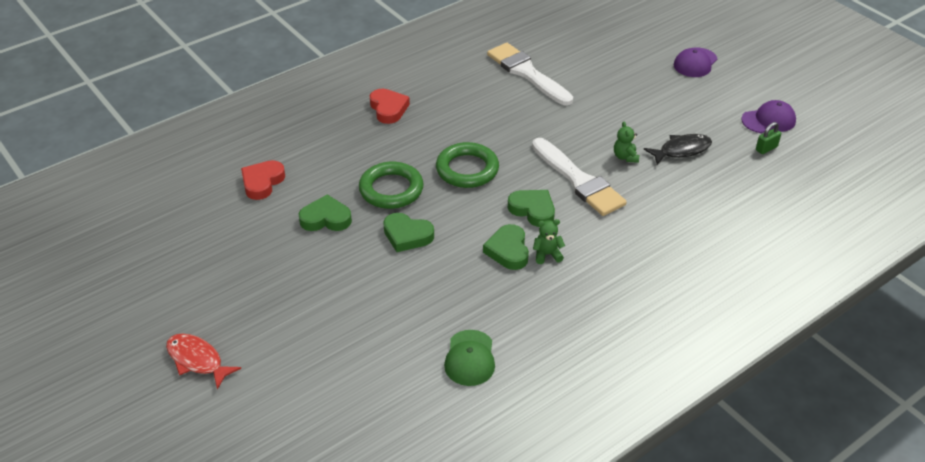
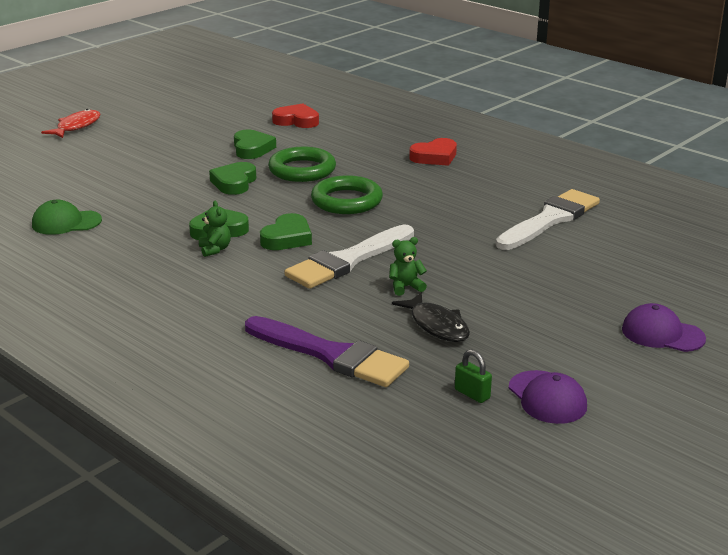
camera: 80 degrees right, 15 degrees down
none -> purple brush [245,316,409,387]

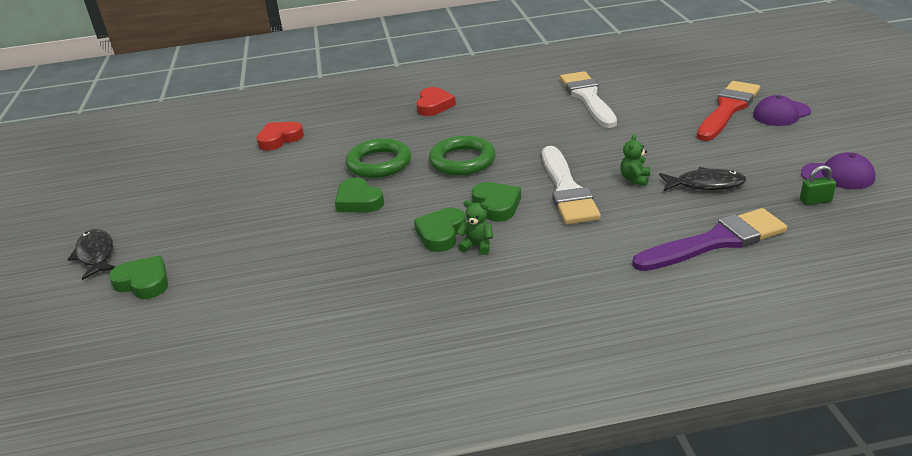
camera: 50 degrees left, 5 degrees up
green cap [32,200,102,235] -> none
red fish [41,109,101,138] -> black fish [67,229,115,280]
green heart [234,130,276,159] -> green heart moved to [109,256,168,299]
none -> red brush [697,81,760,141]

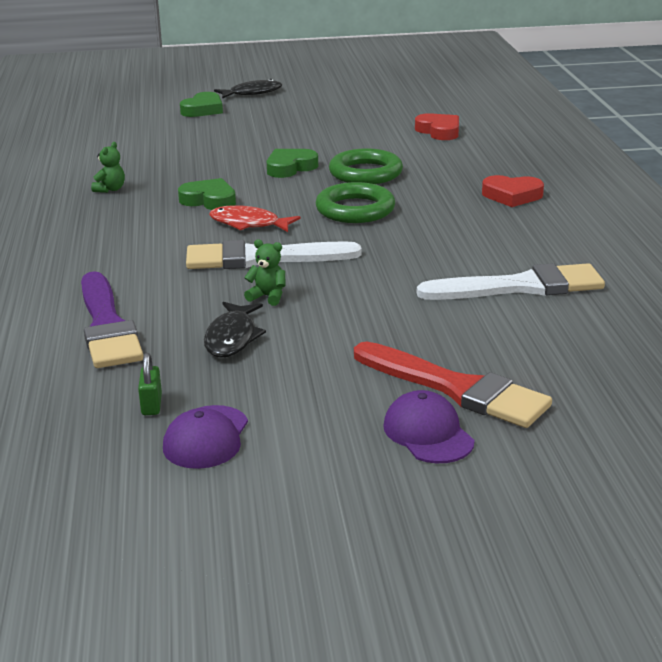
camera: 90 degrees right, 5 degrees down
green teddy bear [457,200,493,255] -> green teddy bear moved to [91,142,125,193]
green heart [471,182,521,222] -> red fish [209,205,301,232]

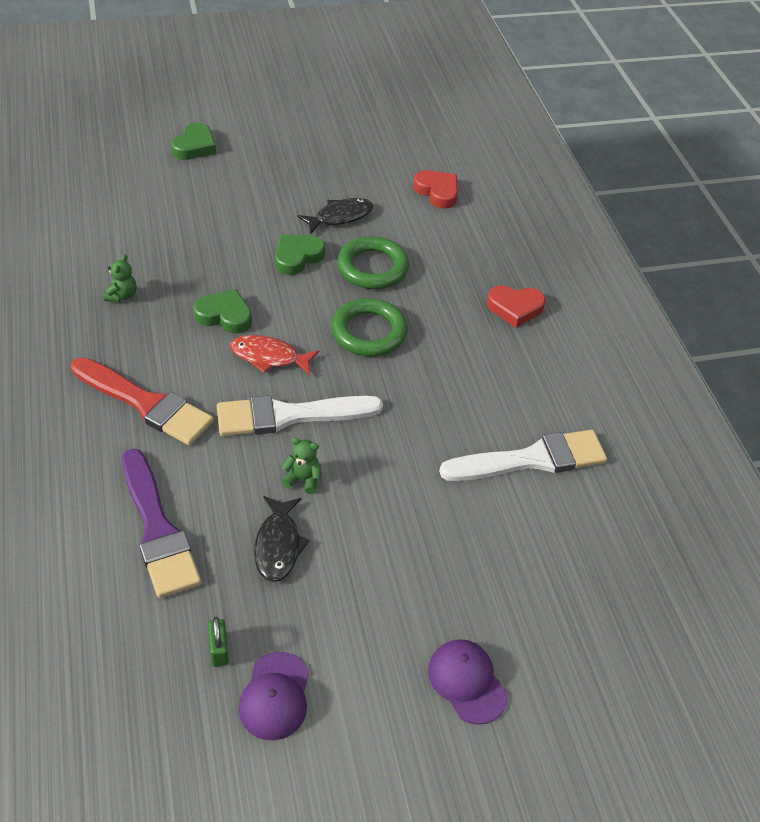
camera: 10 degrees left, 20 degrees up
black fish [214,79,282,99] -> black fish moved to [297,198,373,233]
red brush [354,342,552,428] -> red brush moved to [71,357,214,445]

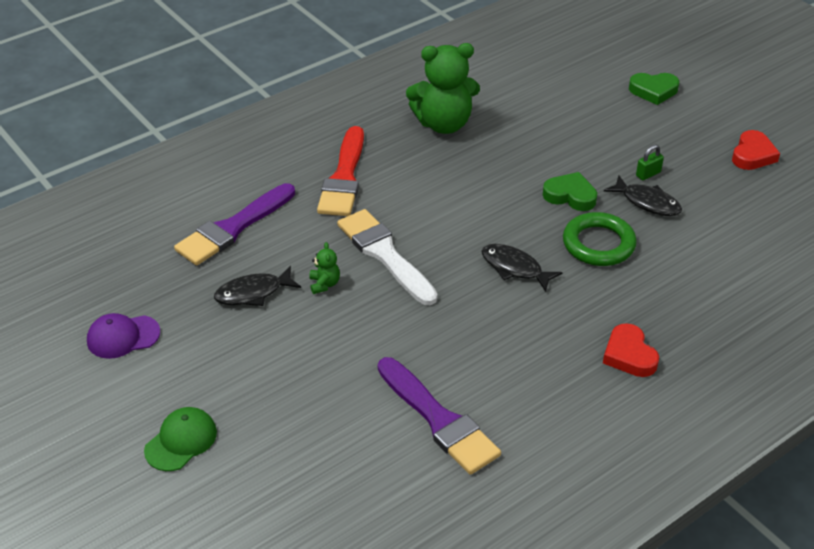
camera: 70 degrees right, 5 degrees down
green teddy bear [104,254,136,302] -> green teddy bear [406,43,480,134], size x2.41
green heart [194,289,252,334] -> none
green padlock [208,617,229,667] -> green padlock moved to [636,145,664,180]
red fish [230,335,319,375] -> none
green ring [331,298,408,356] -> black fish [481,244,562,292]
red heart [413,170,458,208] -> red heart moved to [732,130,780,170]
purple cap [428,639,508,725] -> green cap [144,407,217,471]
white brush [439,430,607,481] -> purple brush [378,357,501,475]

